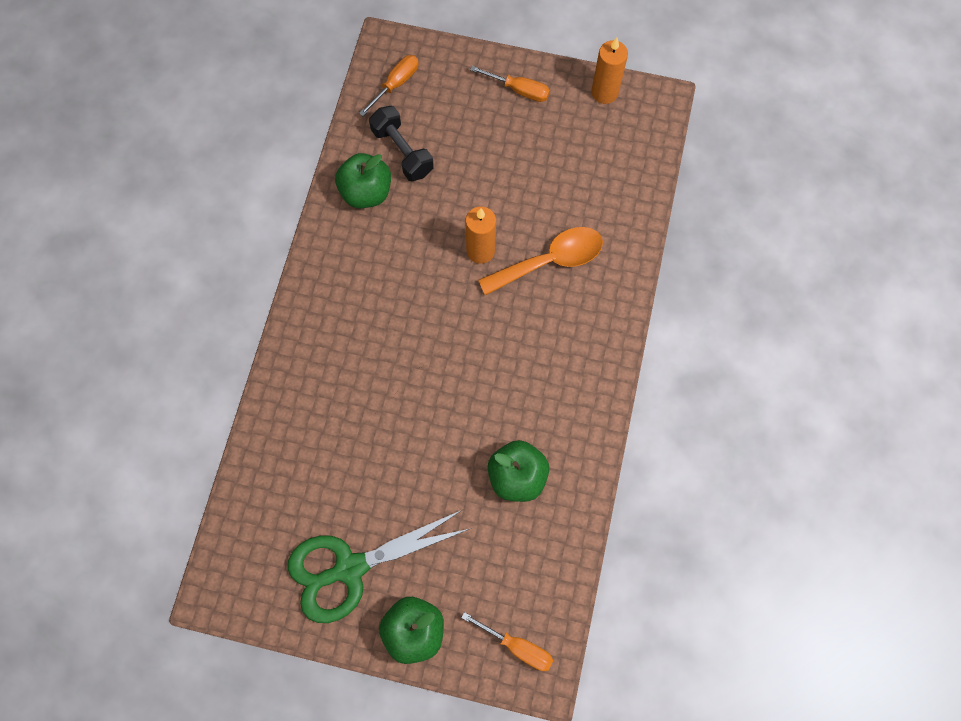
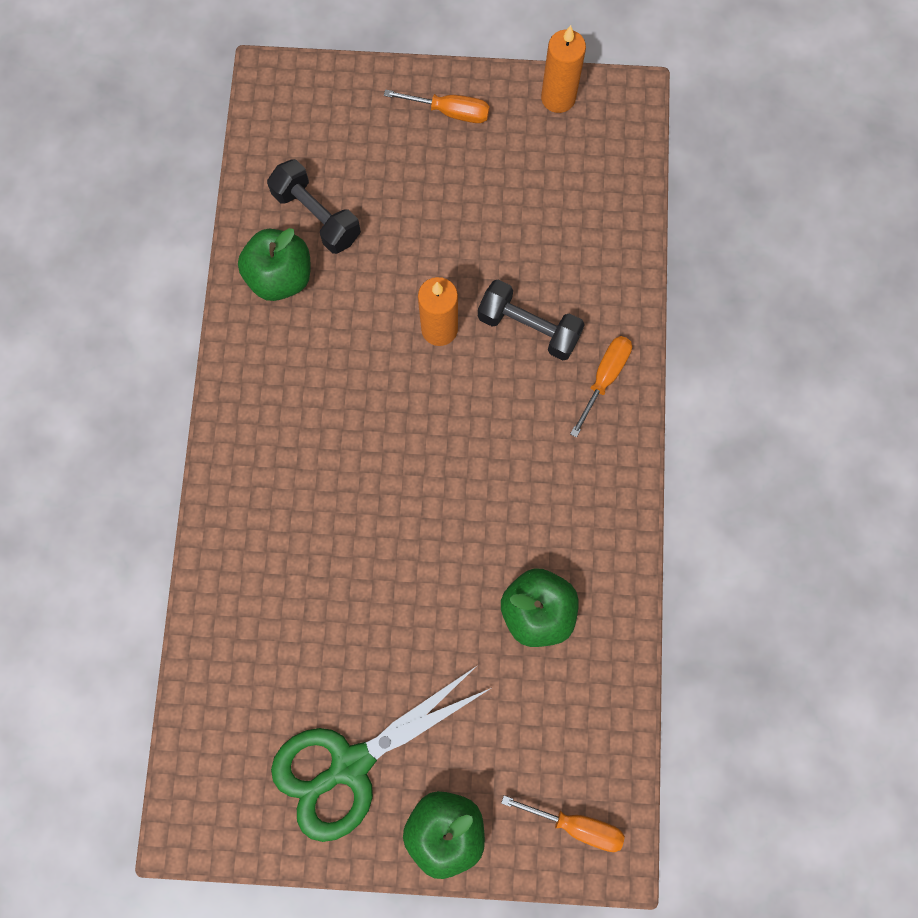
camera: 10 degrees left, 5 degrees up
orange screwdriver [359,55,419,116] -> orange screwdriver moved to [570,336,632,438]
orange spoon [478,227,603,295] -> black dumbbell [478,279,585,361]

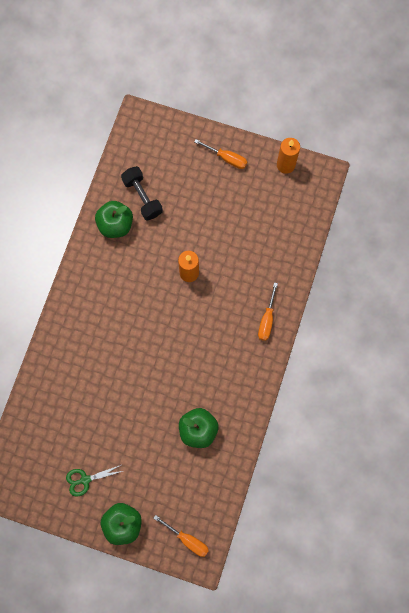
camera: 15 degrees right, 0 degrees up
green scissors [271,665,491,842] -> green scissors [66,465,123,497], size x0.49
black dumbbell [478,279,585,361] -> none
orange screwdriver [570,336,632,438] -> orange screwdriver turned 150 degrees clockwise [258,282,278,341]

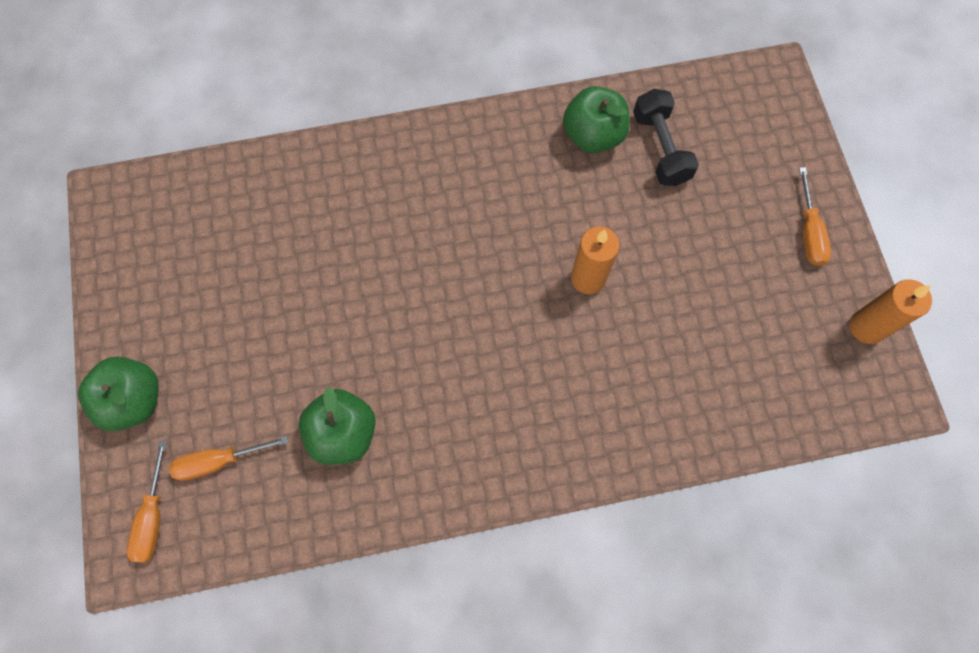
camera: 60 degrees right, 5 degrees down
green scissors [66,465,123,497] -> none
black dumbbell [121,166,163,221] -> black dumbbell turned 45 degrees counterclockwise [633,89,699,186]
orange screwdriver [258,282,278,341] -> orange screwdriver moved to [169,436,288,481]

